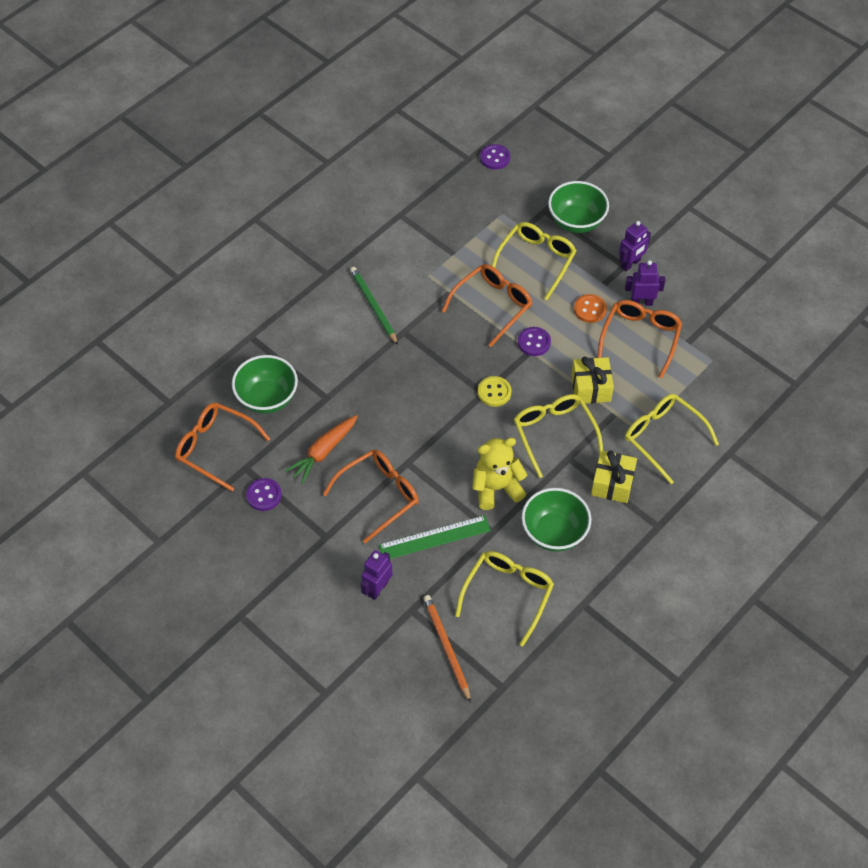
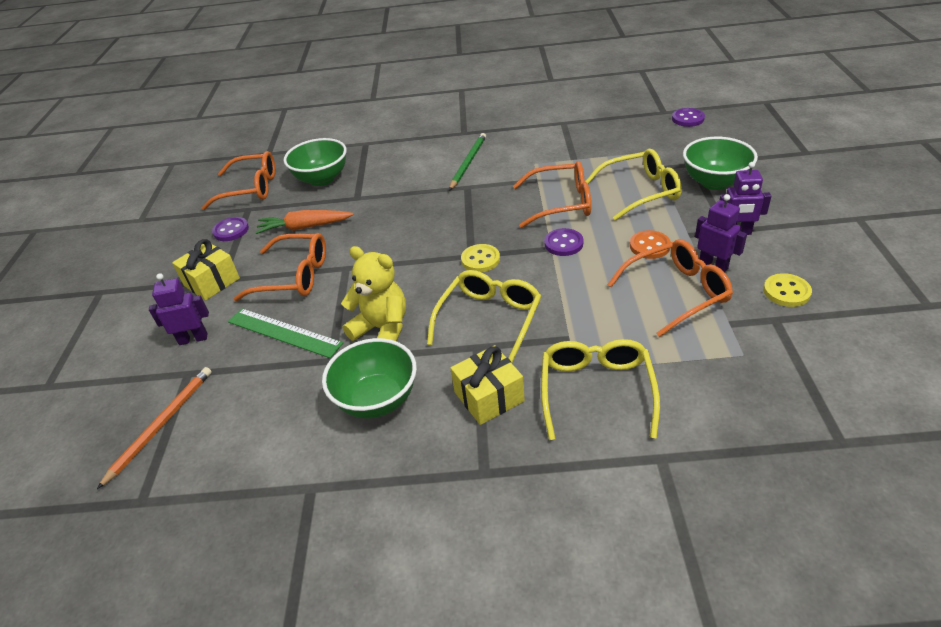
camera: 50 degrees right, 15 degrees down
orange glasses [175,403,270,491] -> orange glasses turned 105 degrees clockwise [202,151,275,210]
yellow glasses [455,551,554,647] -> none
yellow gift [571,357,614,404] -> yellow gift moved to [172,239,240,301]
none -> yellow button [763,273,812,307]

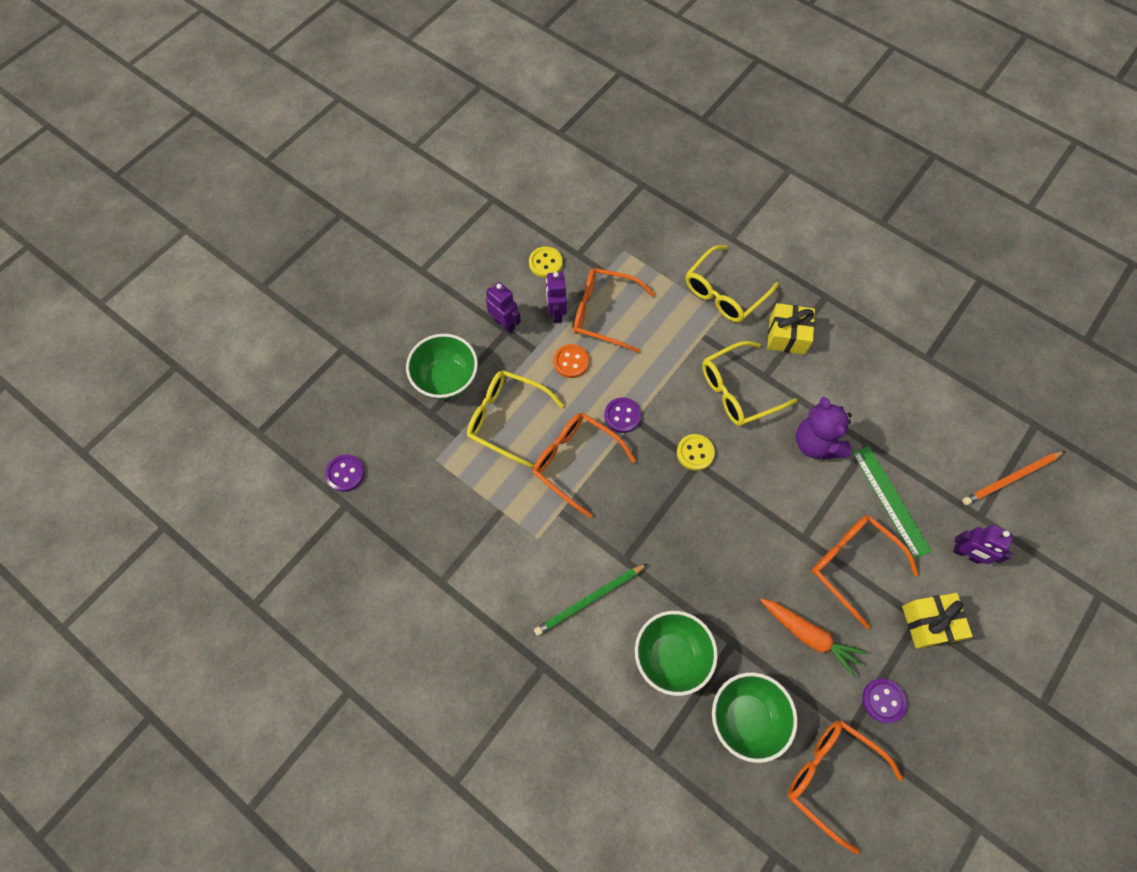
camera: 145 degrees left, 25 degrees up
green bowl [322,338,417,418] -> green bowl moved to [635,611,718,696]
yellow teddy bear [341,246,406,341] -> purple teddy bear [796,397,852,460]

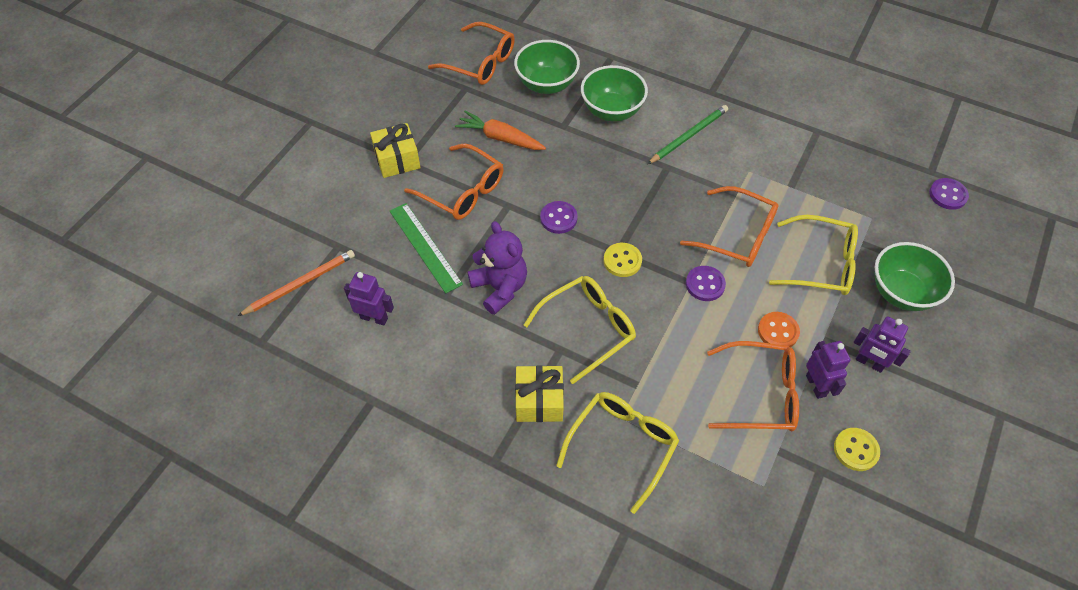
camera: 170 degrees right, 10 degrees down
purple button [862,678,907,723] -> purple button moved to [540,201,578,234]
purple robot [953,525,1013,564] -> purple robot moved to [344,272,394,326]

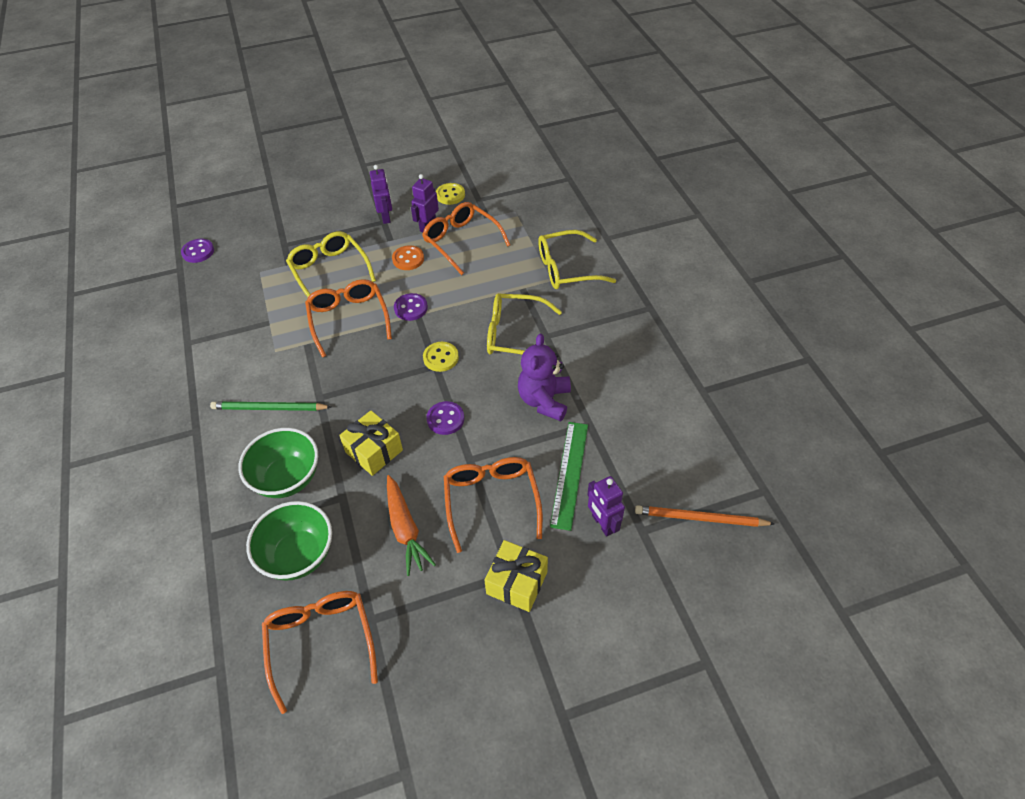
camera: 135 degrees left, 5 degrees down
purple robot [344,272,394,326] -> purple robot moved to [587,476,625,537]
yellow gift [515,365,564,422] -> yellow gift moved to [339,411,403,476]
green bowl [875,242,955,311] -> none

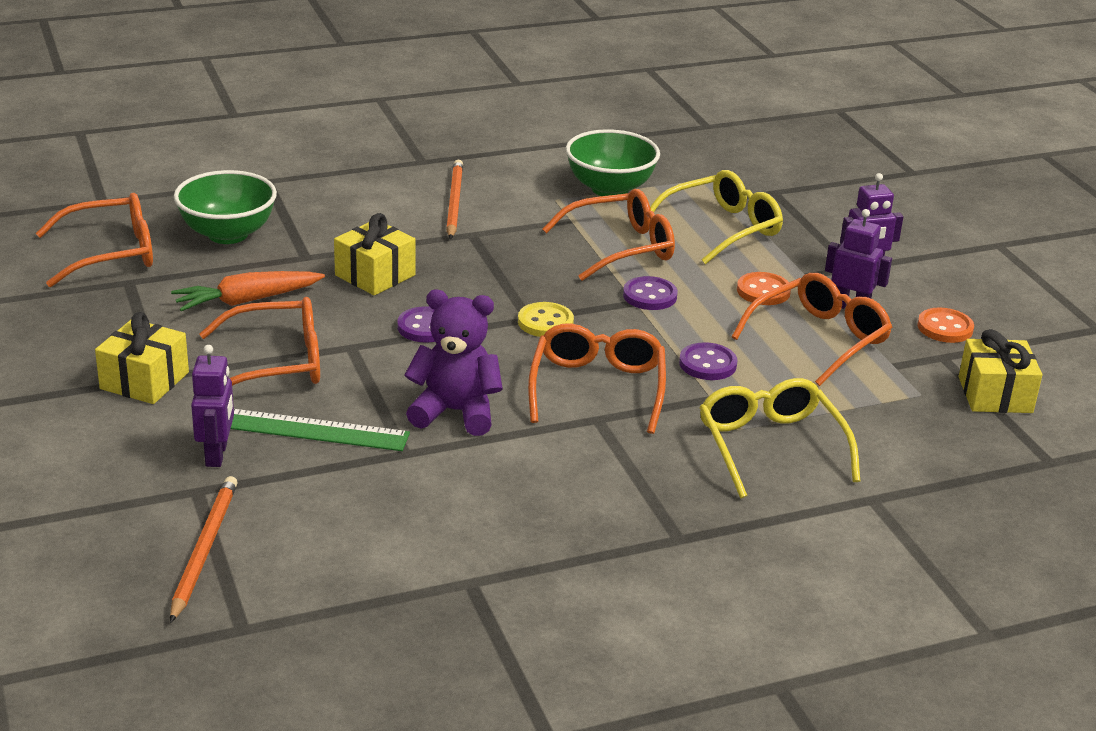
camera: 85 degrees right, 20 degrees down
purple button [181,239,214,263] -> purple button moved to [679,342,737,380]
green pencil [210,402,331,411] -> orange pencil [446,160,463,239]
green bowl [238,428,318,498] -> green bowl moved to [566,129,660,196]
yellow button [436,183,465,205] -> orange button [917,307,974,343]
yellow glasses [487,293,562,355] -> orange glasses [528,323,666,434]
purple robot [587,476,625,537] -> purple robot turned 120 degrees clockwise [191,345,234,467]
none -> yellow gift [959,329,1042,413]

